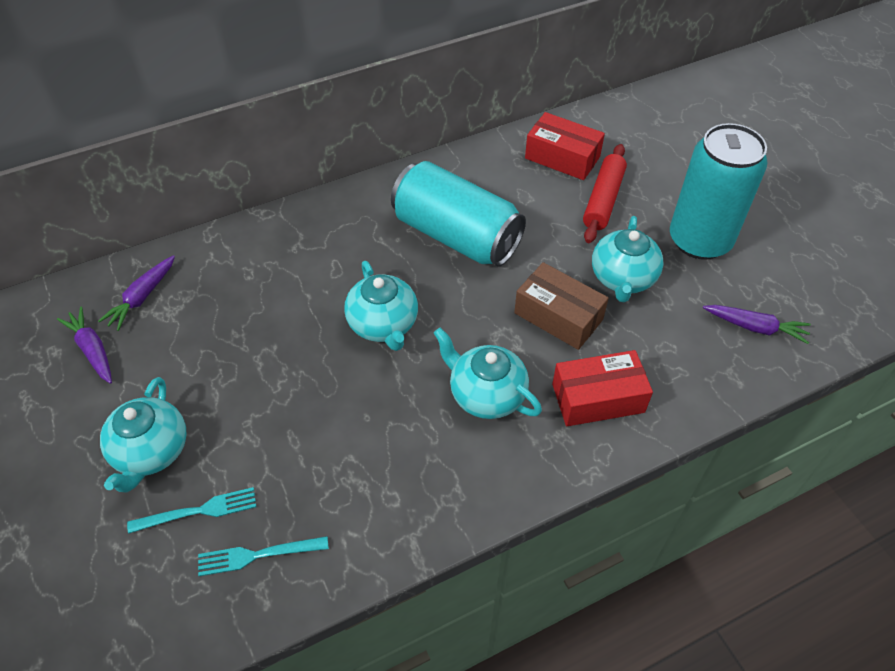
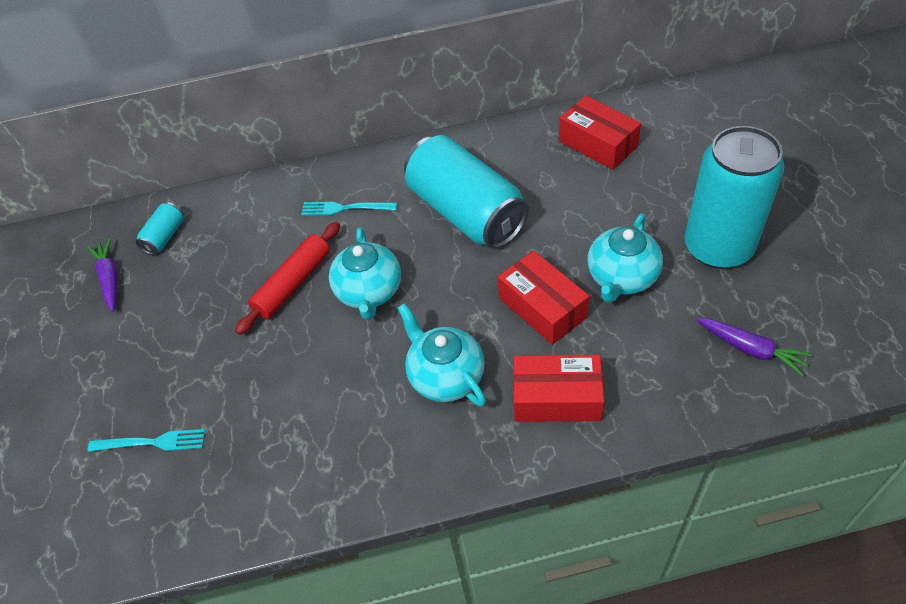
camera: 20 degrees right, 0 degrees up
purple carrot [98,255,175,331] -> turquoise can [136,202,184,255]
turquoise teapot [100,377,187,493] -> none
turquoise fork [198,536,329,576] -> turquoise fork moved to [301,202,397,216]
brown box [514,262,609,350] -> red box [498,250,590,345]
red rolling pin [583,144,627,243] -> red rolling pin moved to [235,222,340,335]

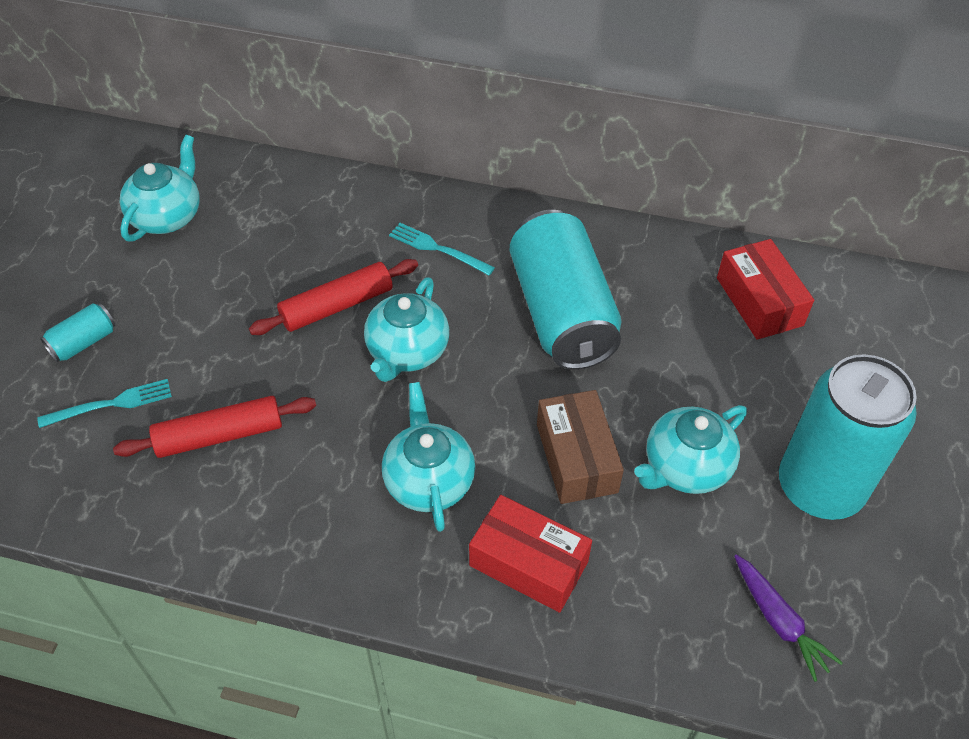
camera: 20 degrees right, 0 degrees up
purple carrot [87,238,118,312] -> turquoise teapot [120,135,200,242]
turquoise fork [88,429,205,452] -> turquoise fork turned 45 degrees counterclockwise [37,379,172,428]
turquoise can [136,202,184,255] -> turquoise can moved to [40,303,116,362]
red box [498,250,590,345] -> brown box [537,390,624,504]
none -> red rolling pin [113,396,316,458]

